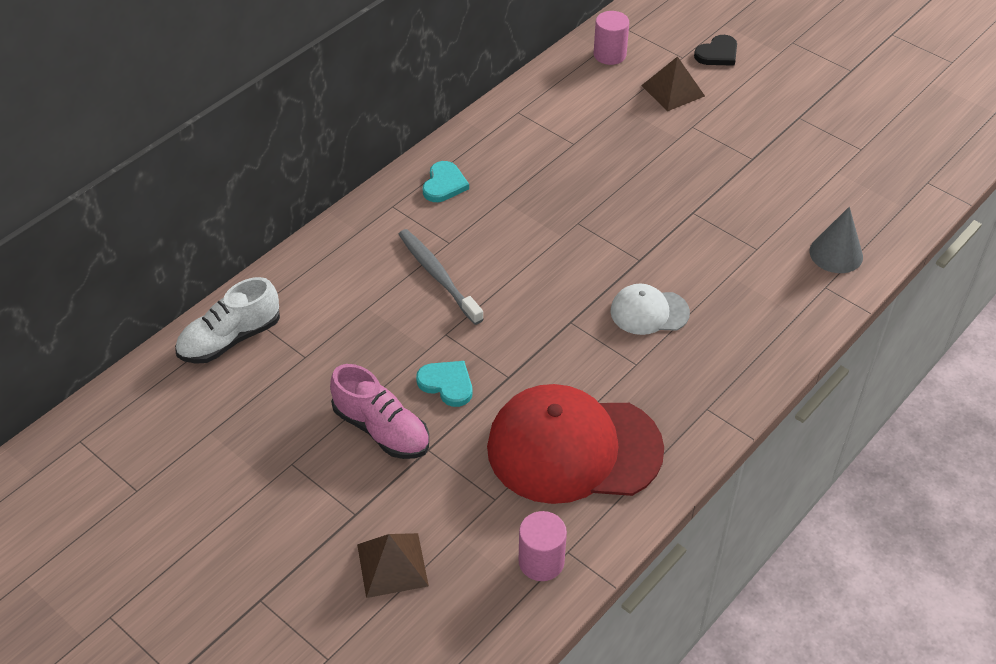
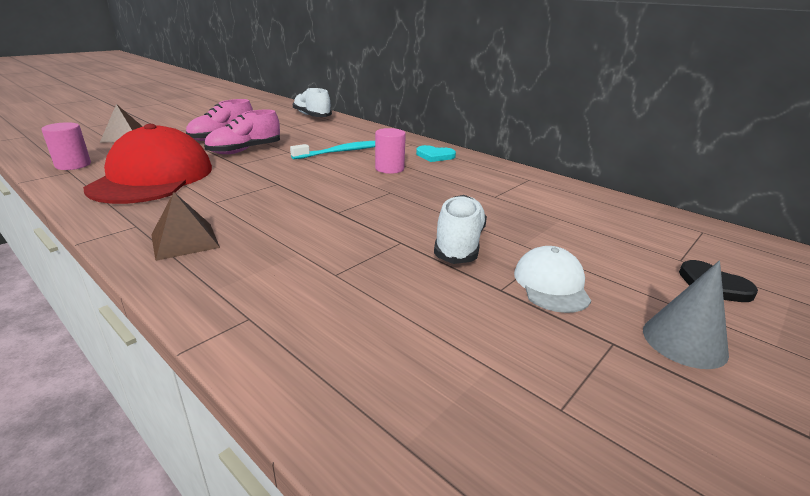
camera: 90 degrees right, 20 degrees down
grey toothbrush [398,229,484,325] -> turquoise toothbrush [290,141,375,159]
turquoise heart [416,361,472,407] -> pink shoe [204,110,280,154]
pink cylinder [594,11,629,65] -> pink cylinder moved to [375,128,406,174]
white cap [610,284,690,335] -> white cap moved to [514,246,591,313]
brown pyramid [641,56,705,111] -> brown pyramid moved to [151,192,220,261]
grey cone [809,207,863,273] -> grey cone moved to [643,260,729,369]
none -> white shoe [434,195,487,264]

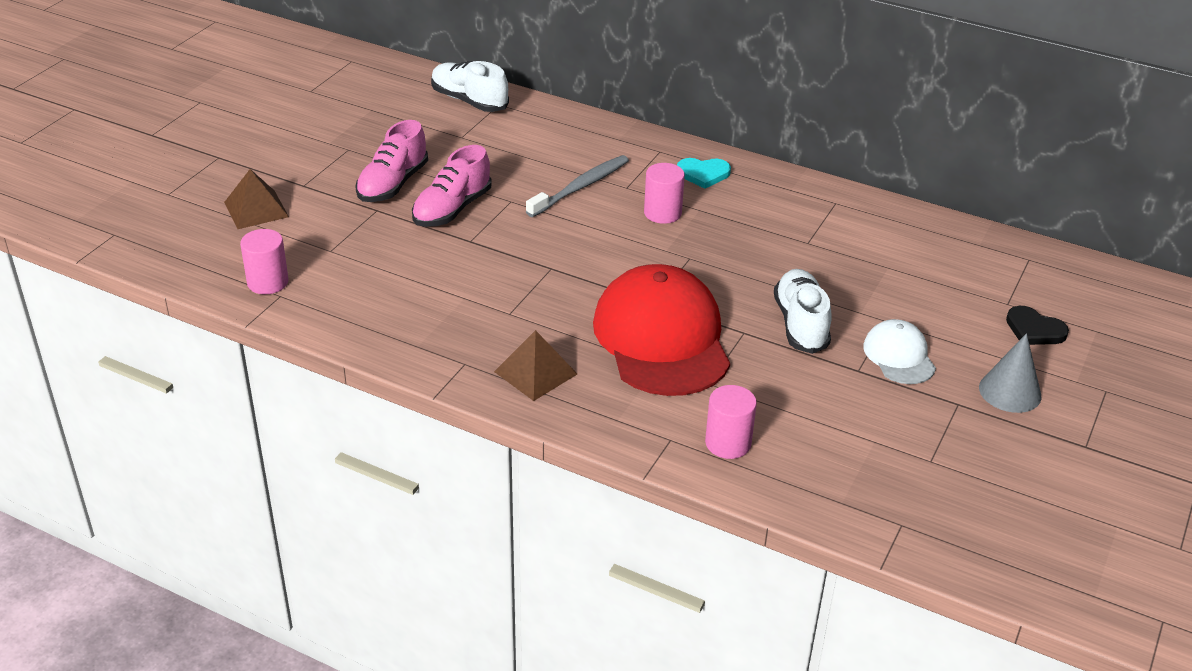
camera: 15 degrees left, 10 degrees up
red cap [83,124,212,204] -> red cap moved to [593,264,730,396]
turquoise toothbrush [290,141,375,159] -> grey toothbrush [526,155,629,217]
none -> pink cylinder [705,385,757,459]

